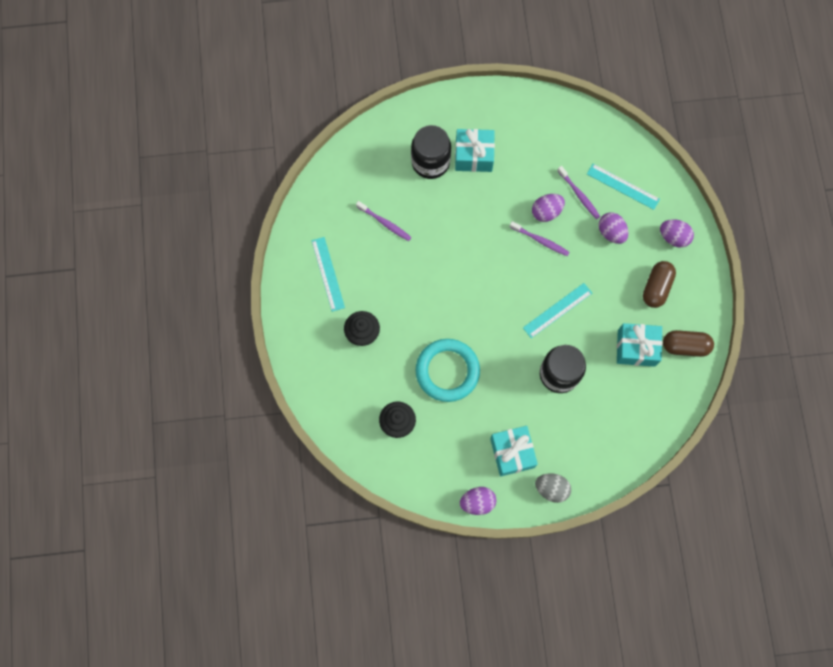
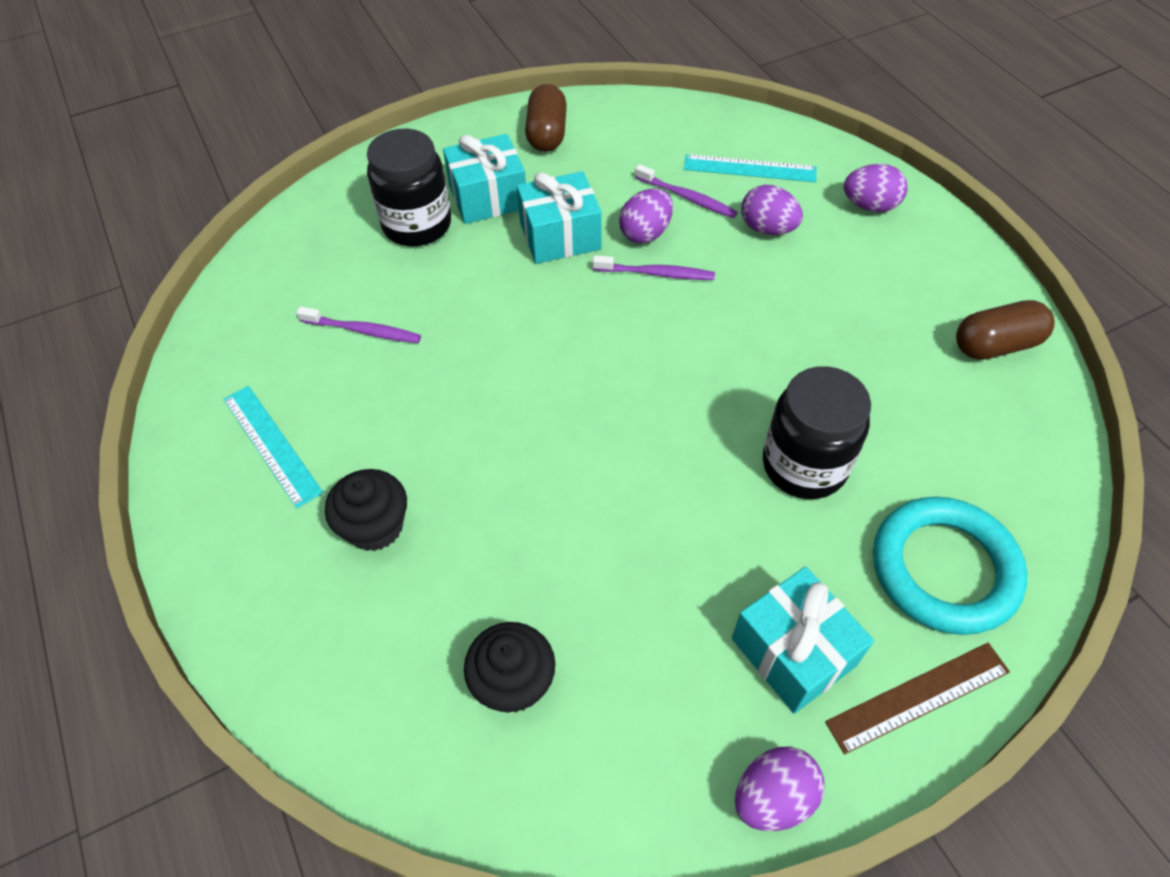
camera: 20 degrees left, 20 degrees down
turquoise ring [416,339,480,402] -> turquoise ring moved to [873,497,1028,635]
turquoise ruler [523,283,592,338] -> none
grey egg [535,473,571,503] -> brown ruler [825,643,1010,754]
turquoise gift [617,323,663,367] -> turquoise gift moved to [517,171,602,264]
brown capsule [643,261,676,308] -> brown capsule moved to [525,84,567,152]

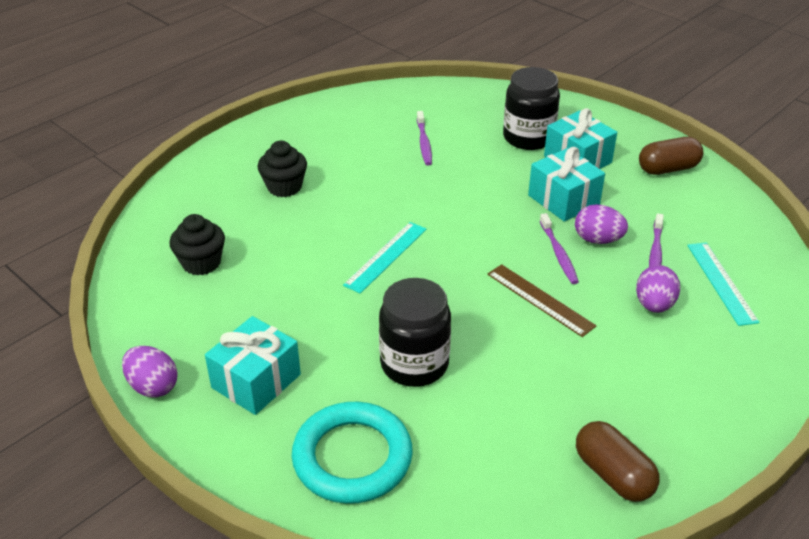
camera: 70 degrees right, 15 degrees down
turquoise ruler [223,386,323,509] -> turquoise ruler moved to [343,222,426,294]
brown ruler [825,643,1010,754] -> brown ruler moved to [487,264,597,337]
purple egg [844,164,908,212] -> none

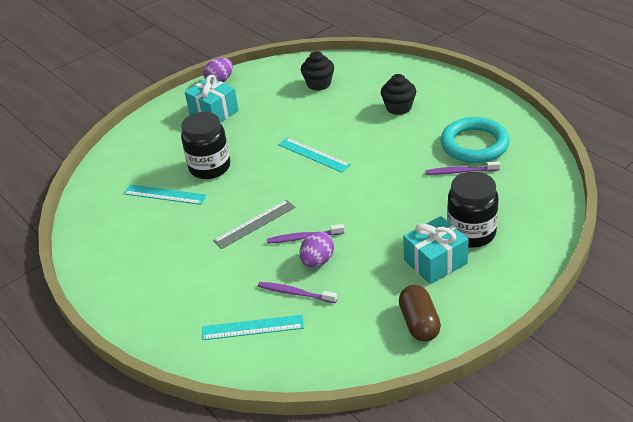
camera: 100 degrees right, 0 degrees up
turquoise ring [292,402,413,504] -> turquoise ring moved to [441,117,510,163]
brown ruler [487,264,597,337] -> grey ruler [213,200,296,249]
turquoise gift [528,147,605,222] -> none
brown capsule [576,421,660,502] -> none
purple egg [636,265,680,313] -> none
none -> turquoise ruler [123,184,207,205]

